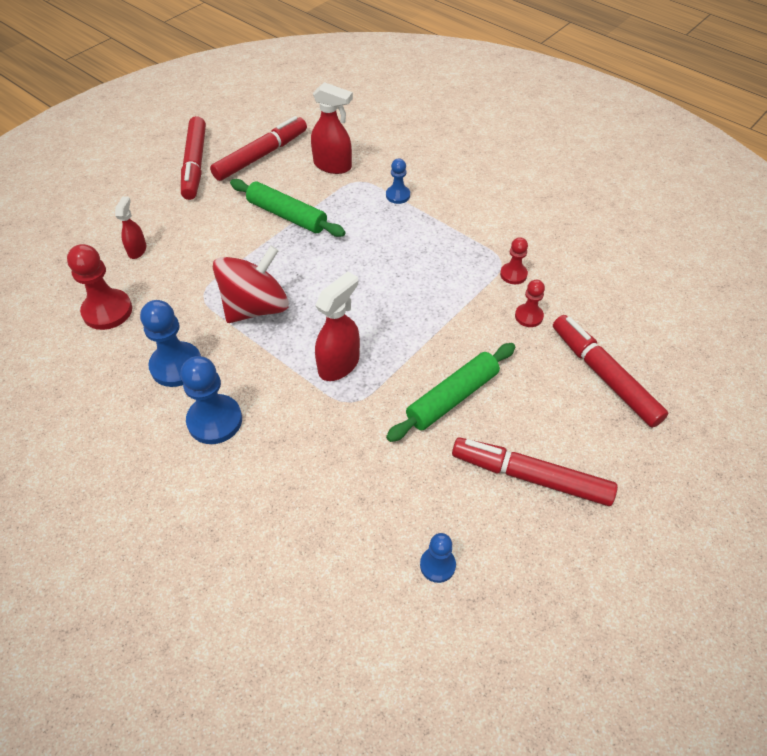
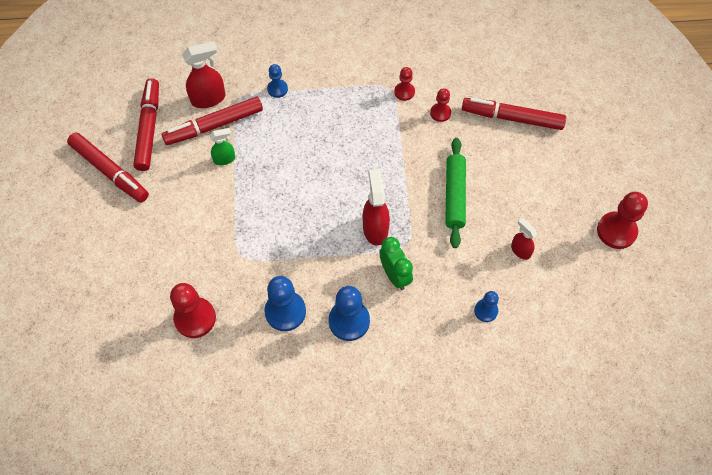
camera: 45 degrees left, 10 degrees up
red spray bottle [115,196,146,259] -> red spray bottle moved to [511,218,537,260]
red spinning top [213,245,289,323] -> none
green rolling pin [230,179,346,237] -> green spray bottle [210,128,235,165]
blue pawn [420,533,456,583] -> blue pawn moved to [474,291,499,322]
red marker [452,437,618,506] -> red marker moved to [162,97,263,145]
none -> green clock [379,237,413,290]
none -> red pawn [597,192,648,249]

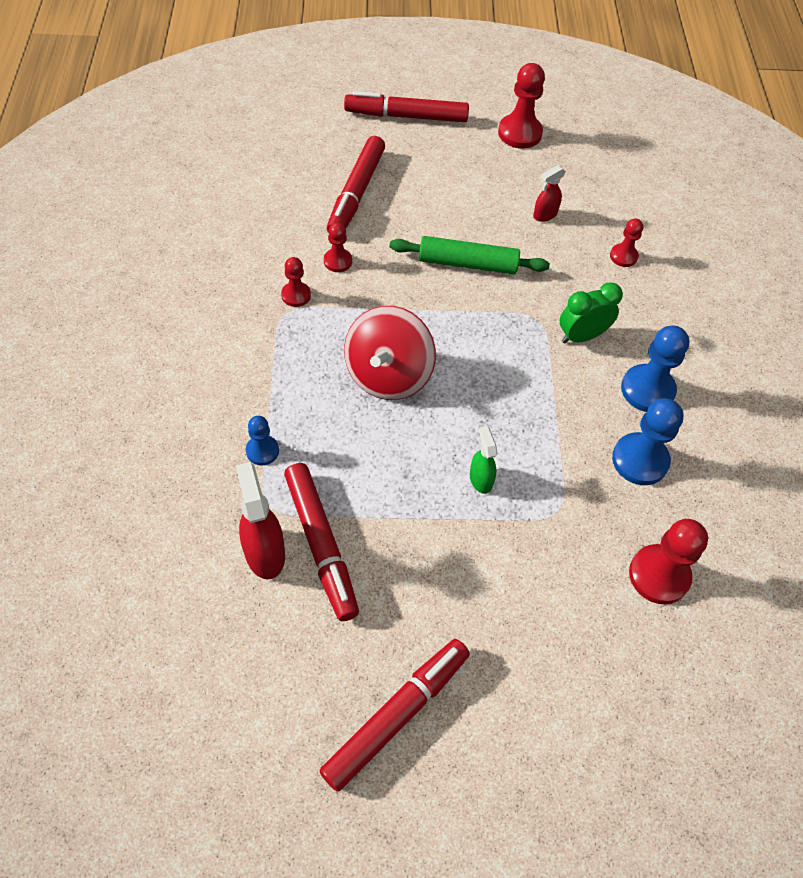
camera: 90 degrees left, 5 degrees down
red marker [133,78,159,171] -> red marker moved to [344,91,469,122]
green spray bottle [210,128,235,165] -> green spray bottle moved to [470,426,497,494]
red spray bottle [363,169,390,246] -> none
blue pawn [474,291,499,322] -> red pawn [610,218,643,267]
none -> red spinning top [344,306,436,400]

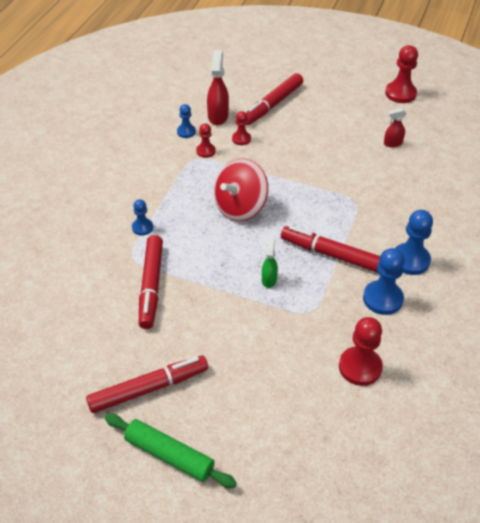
camera: 25 degrees right, 10 degrees down
red spray bottle [236,462,285,579] -> red spray bottle moved to [207,50,229,125]
red marker [344,91,469,122] -> red marker moved to [281,226,380,273]
green rolling pin [390,236,550,274] -> green rolling pin moved to [105,414,237,488]
green clock [560,282,623,344] -> none
red pawn [610,218,643,267] -> none
none -> blue pawn [177,104,196,138]

